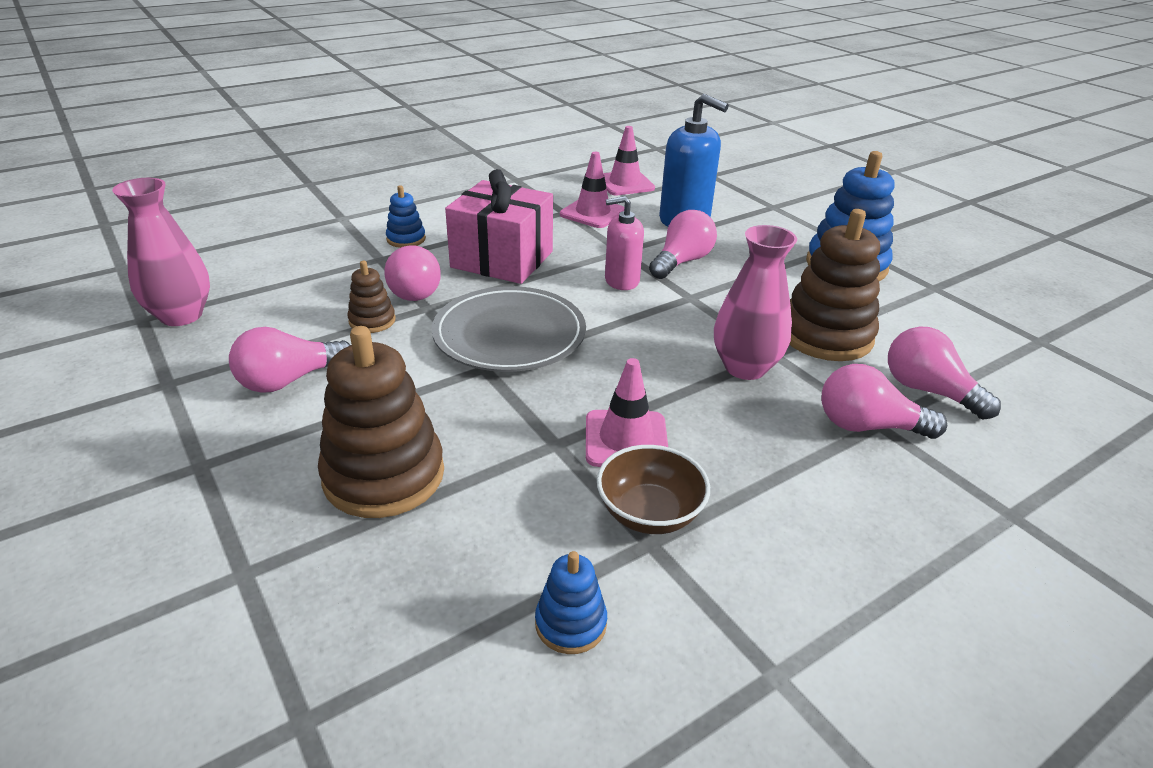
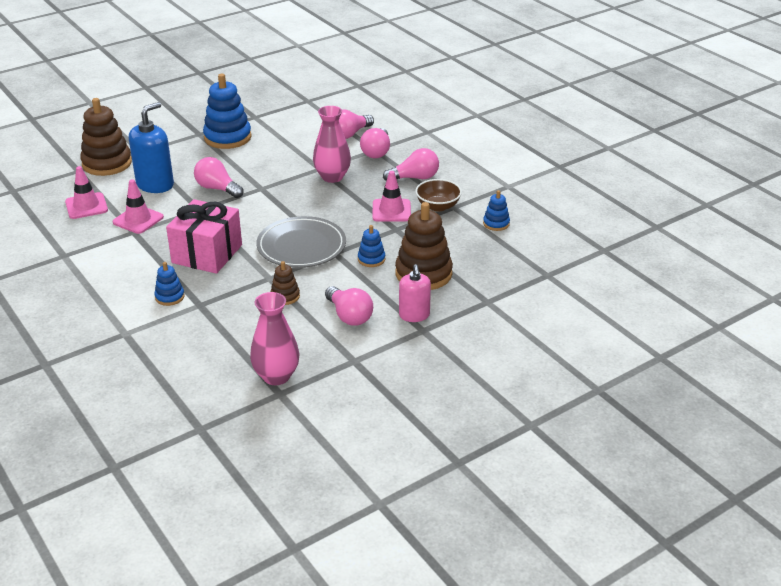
camera: 90 degrees left, 0 degrees up
pink light bulb [384,245,441,301] -> pink light bulb moved to [383,148,439,181]
pink soap dispenser [605,196,644,290] -> pink soap dispenser moved to [399,264,431,322]
brown stacking toy [789,209,880,361] -> brown stacking toy moved to [80,98,132,176]
none -> blue stacking toy [358,225,385,267]

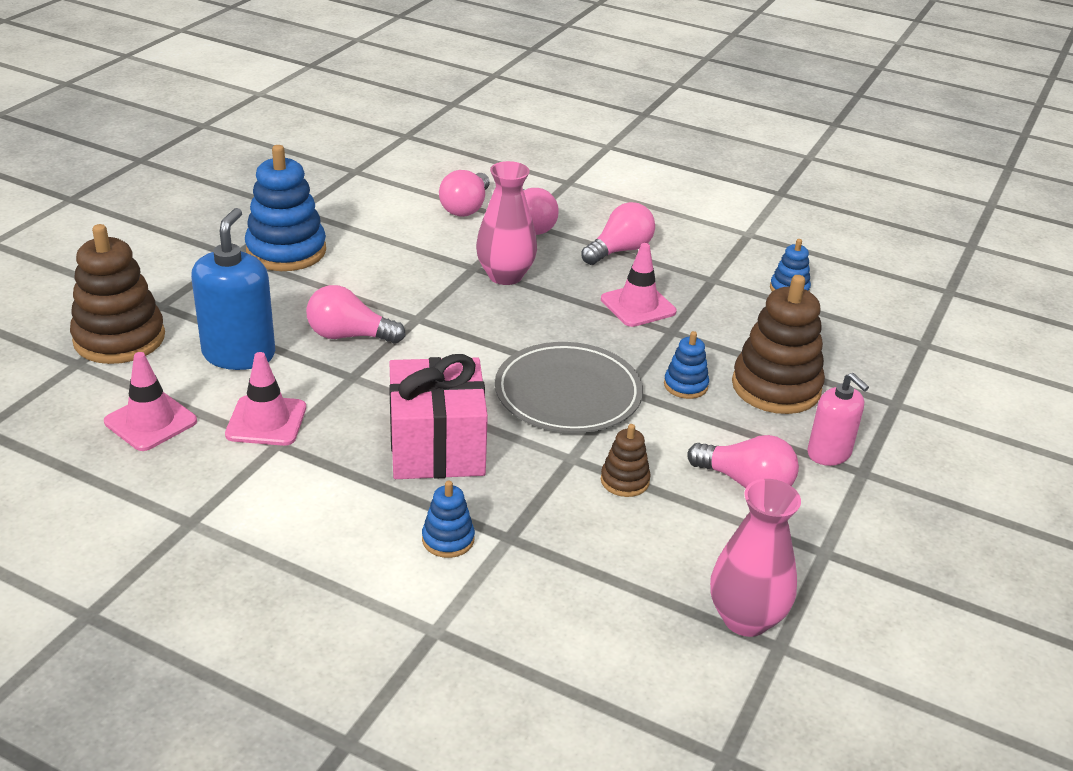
camera: 30 degrees left, 0 degrees up
brown bowl [415,179,462,212] -> none

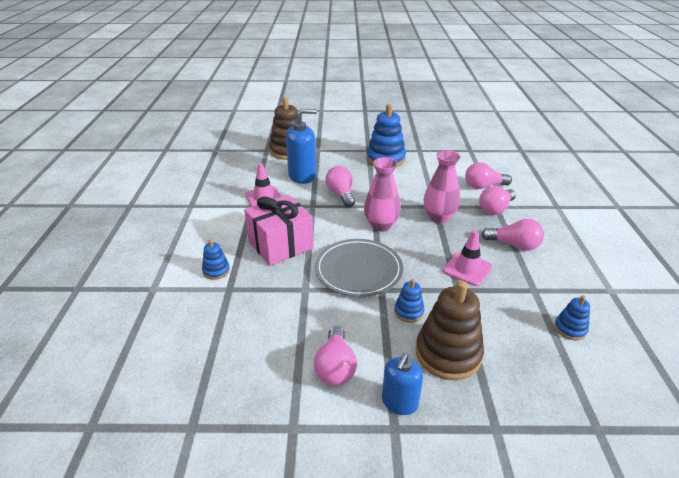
camera: 65 degrees right, 0 degrees up
pink traffic cone [104,352,197,451] -> none
brown stacking toy [601,424,651,497] -> none
pink vase [710,479,801,637] -> pink vase moved to [364,157,401,231]
pink soap dispenser [807,373,869,466] -> blue soap dispenser [382,353,423,415]

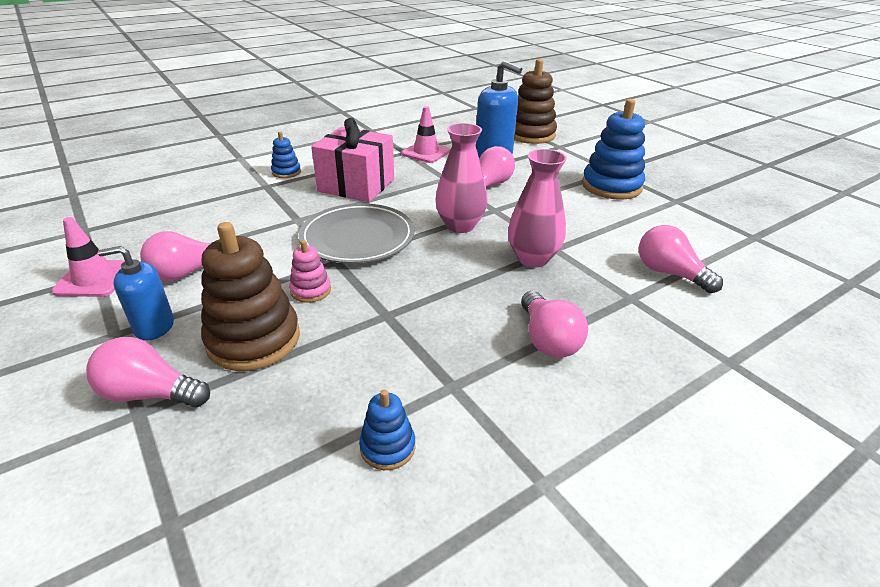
camera: 55 degrees right, 0 degrees up
blue stacking toy [394,279,425,323] -> pink stacking toy [289,240,331,303]
pink traffic cone [443,230,492,286] -> pink traffic cone moved to [52,217,125,297]
pink light bulb [479,186,516,215] -> pink light bulb moved to [86,337,210,407]

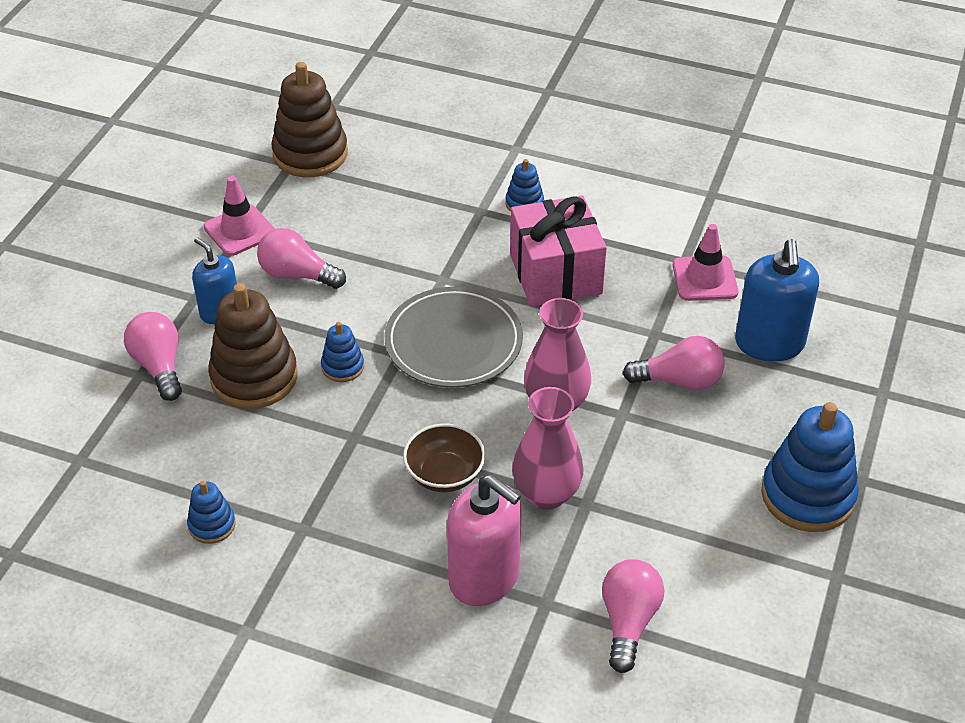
camera: 55 degrees right, 10 degrees up
pink stacking toy [289,240,331,303] -> blue stacking toy [321,322,364,382]
brown stacking toy [514,59,557,144] -> brown stacking toy moved to [271,62,348,177]
pink light bulb [521,291,588,358] -> none
none -> brown bowl [403,423,485,492]
none -> pink soap dispenser [447,475,522,606]

